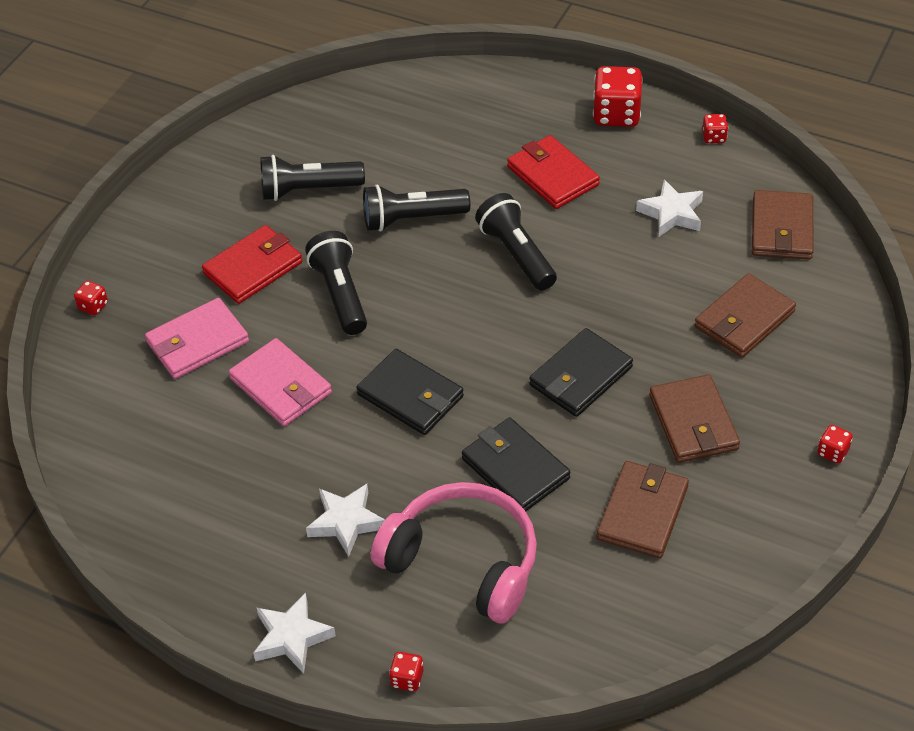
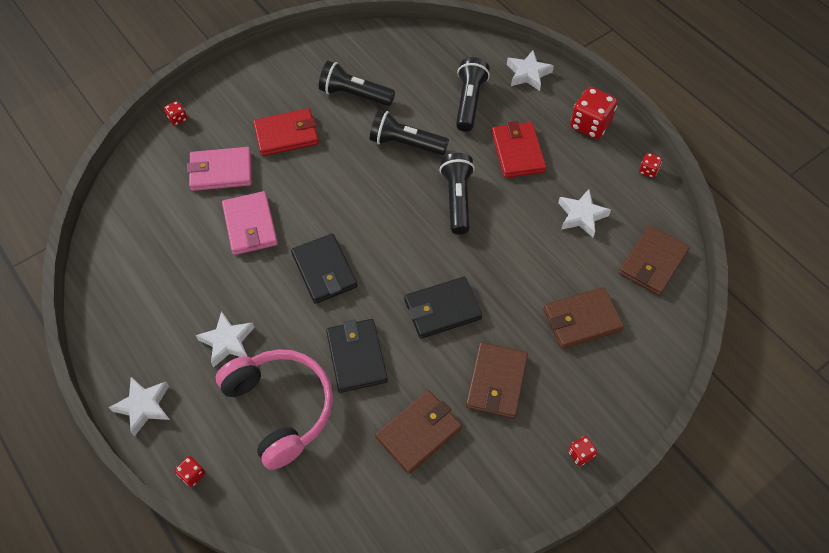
camera: 25 degrees right, 10 degrees up
black flashlight [305,231,367,335] -> black flashlight moved to [456,57,490,132]
none -> white star [507,50,554,91]

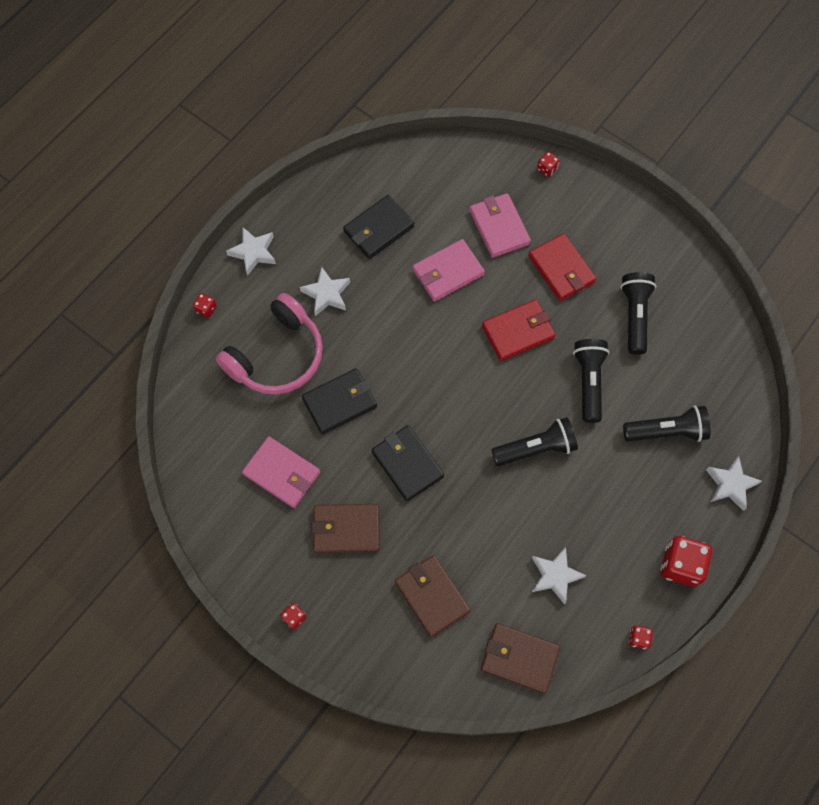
camera: 75 degrees right, 10 degrees up
black wallet [291,234,357,304] -> black wallet moved to [343,195,414,259]
brown wallet [375,390,462,474] -> pink wallet [242,436,320,508]
red wallet [492,121,546,178] -> red wallet moved to [482,299,555,361]

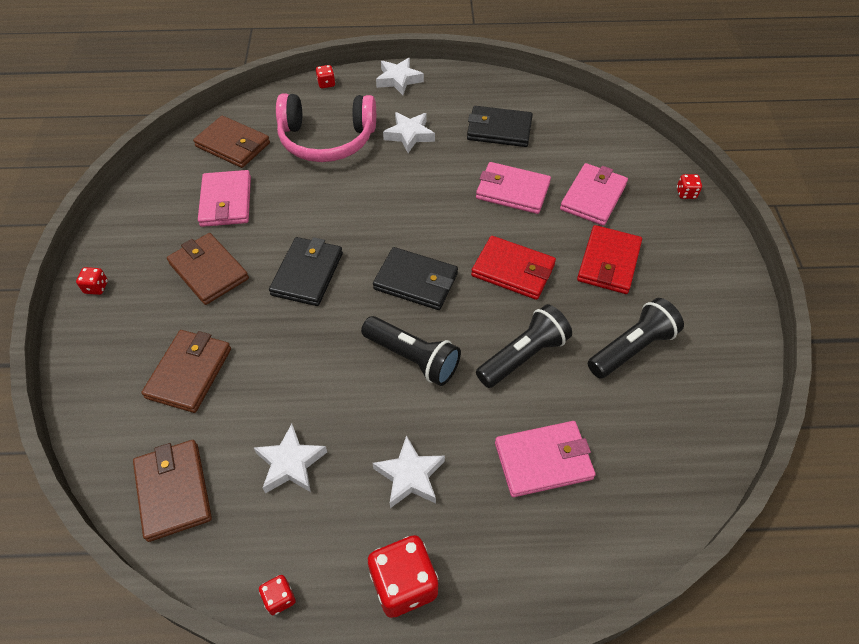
camera: 50 degrees right, 15 degrees down
black wallet [302,368,377,434] -> black wallet moved to [373,247,458,310]
black flashlight [623,405,711,442] -> pink wallet [495,421,596,497]
white star [706,456,762,511] -> white star moved to [372,435,445,508]
none -> brown wallet [193,116,270,168]

